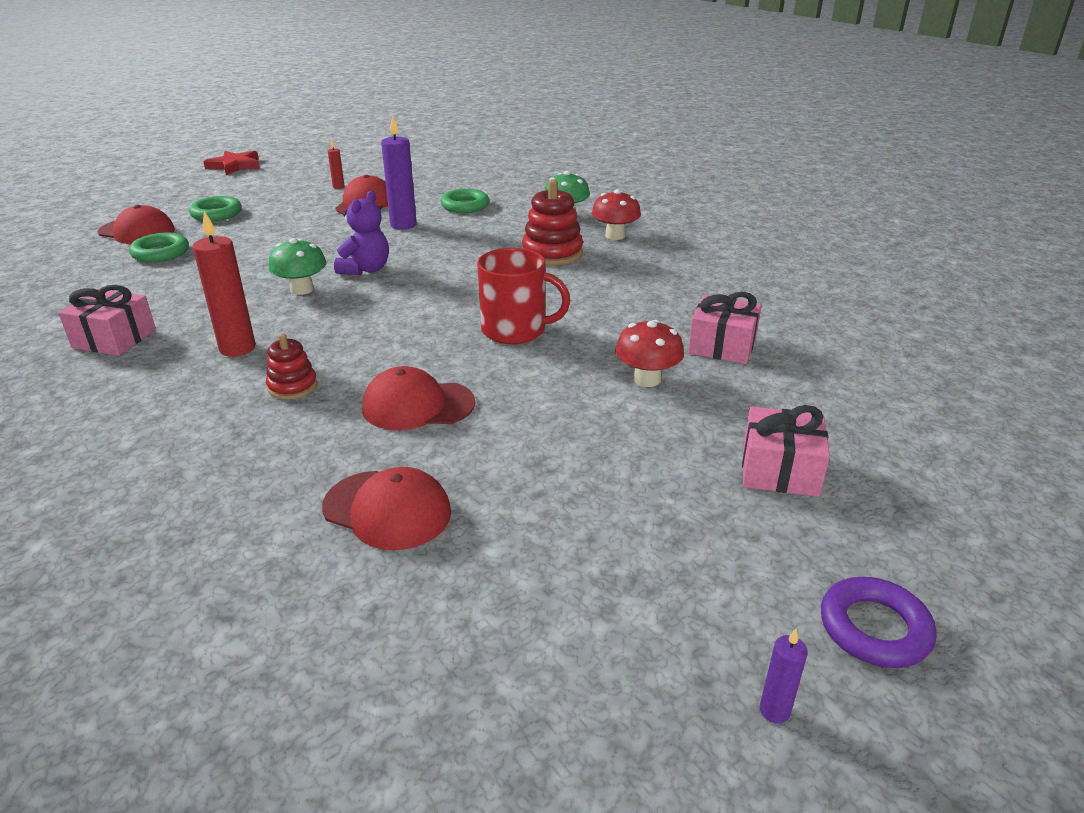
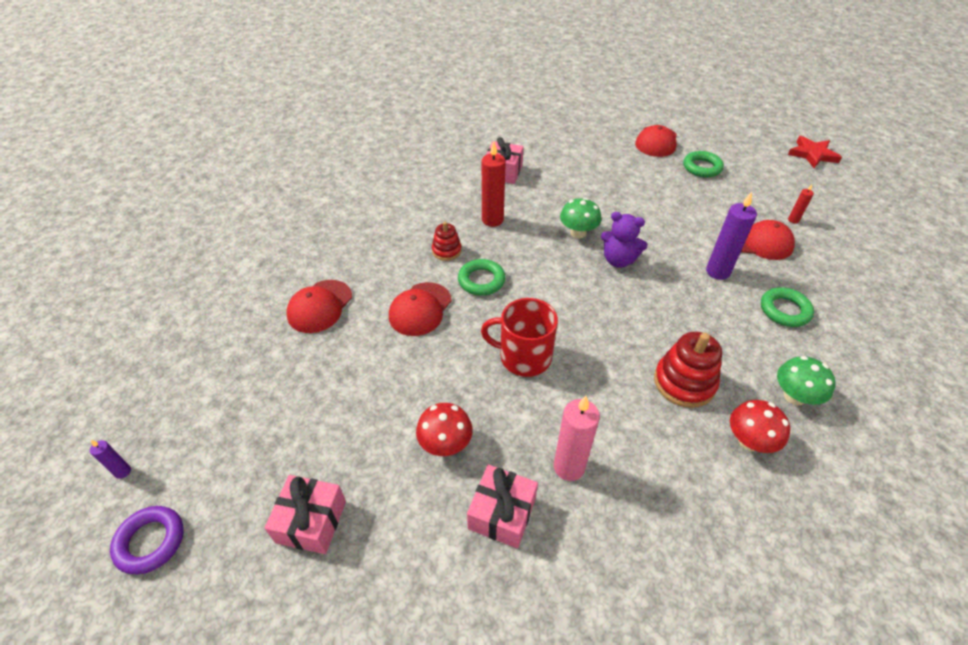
camera: 90 degrees right, 15 degrees up
green ring [129,233,189,262] -> green ring moved to [458,259,505,296]
red cap [362,366,475,430] -> red cap turned 150 degrees counterclockwise [389,282,452,336]
red mug [477,248,570,344] -> red mug turned 90 degrees clockwise [481,298,558,377]
none -> pink candle [554,396,600,481]

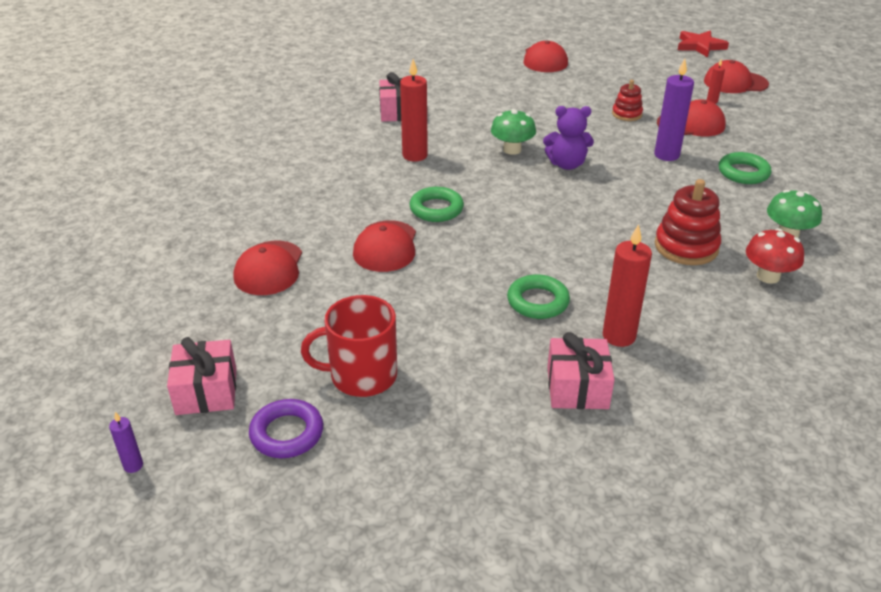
camera: 20 degrees left, 10 degrees down
purple ring [110,506,184,574] -> purple ring moved to [249,399,323,458]
pink gift [264,475,346,554] -> pink gift moved to [167,337,236,415]
red mushroom [416,403,473,456] -> none
red stacking toy [432,222,462,261] -> red stacking toy moved to [612,80,643,121]
red mug [481,298,558,377] -> red mug moved to [301,295,397,397]
pink candle [554,396,600,481] -> red candle [603,224,652,347]
green ring [683,151,724,178] -> green ring moved to [507,274,570,319]
none -> red cap [704,60,769,93]

